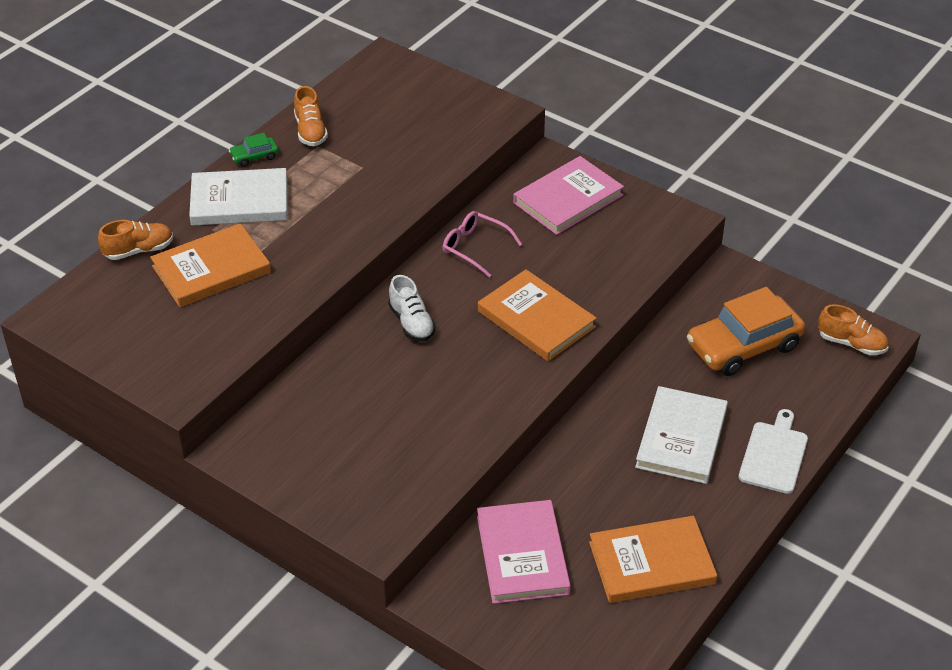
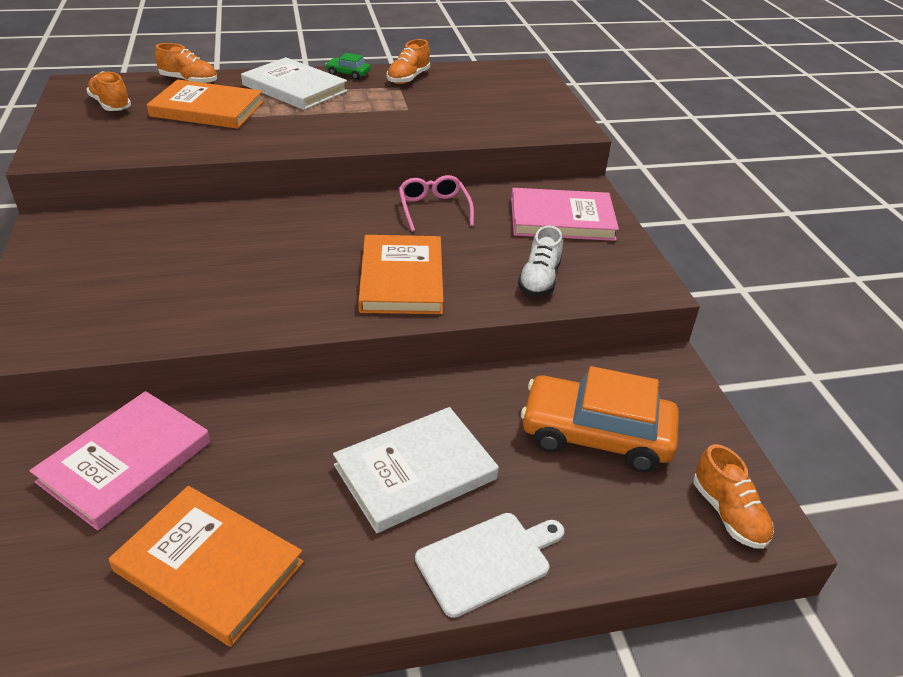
camera: 40 degrees right, 5 degrees down
white shoe [388,275,436,341] -> white shoe moved to [518,225,563,296]
none -> orange shoe [86,71,131,111]

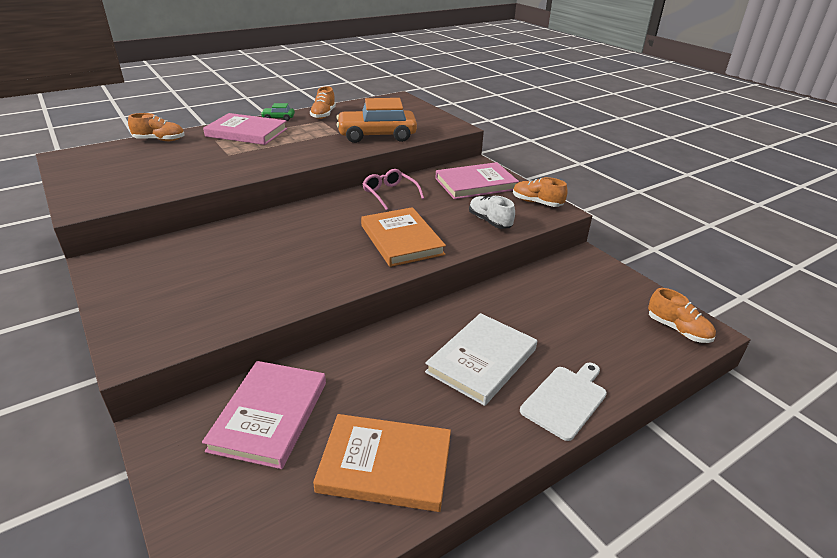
camera: 20 degrees left, 5 degrees down
orange shoe [86,71,131,111] -> orange shoe moved to [513,177,568,207]
orange book [147,80,263,129] -> none
white book [241,57,348,110] -> pink book [203,113,287,145]
white shoe [518,225,563,296] -> white shoe turned 150 degrees clockwise [469,196,515,229]
orange car [521,366,679,473] -> orange car moved to [336,98,417,143]

